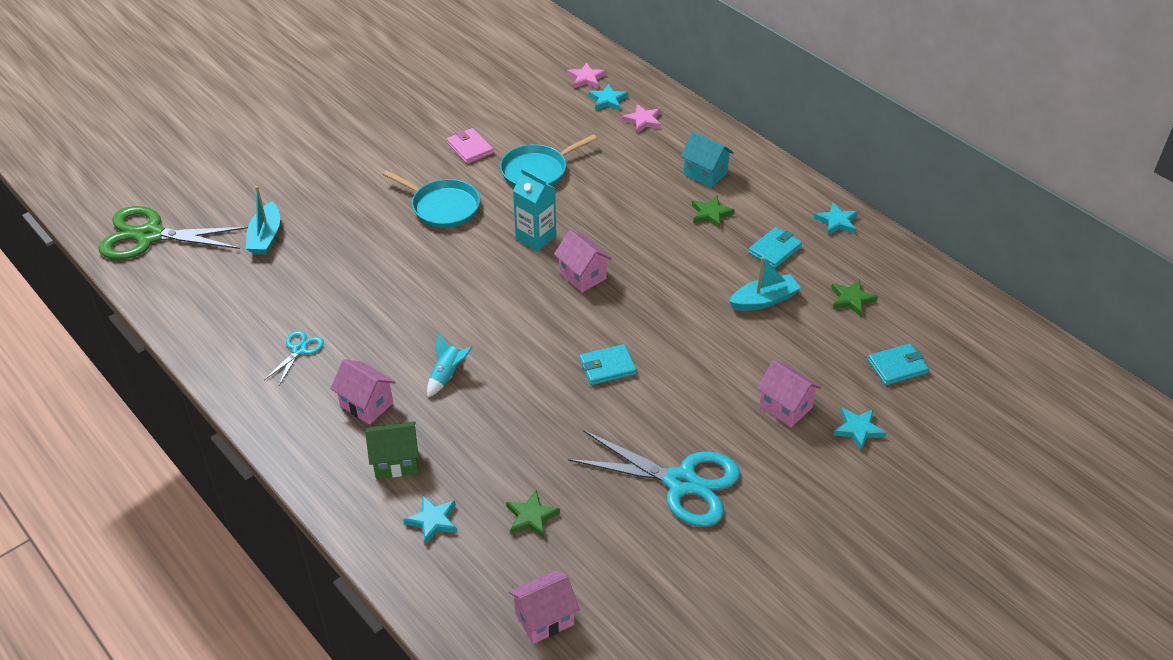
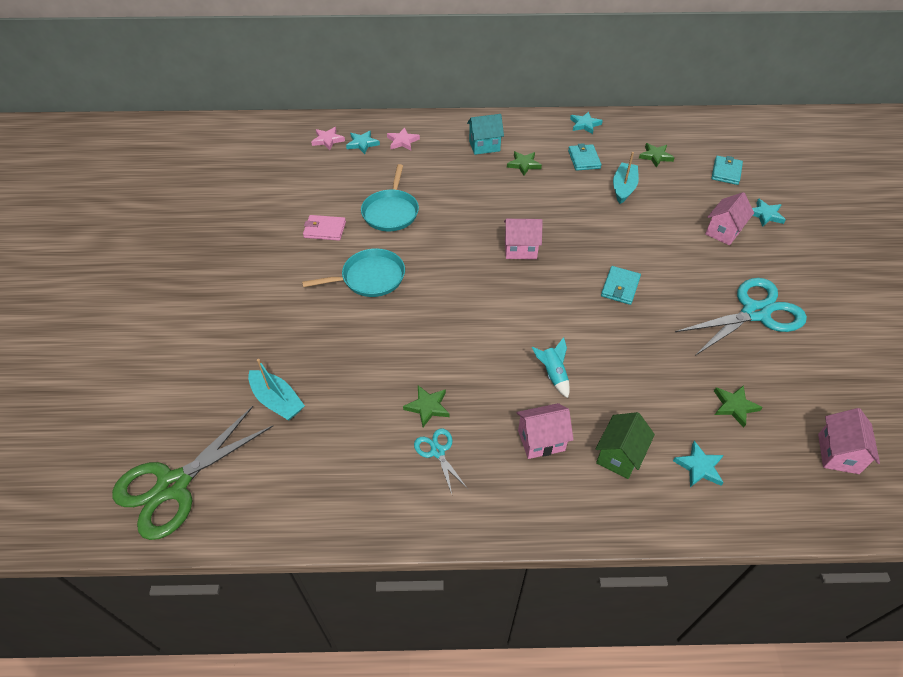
camera: 50 degrees left, 5 degrees up
turquoise carton [513,168,556,252] -> none
pink house [757,360,821,427] -> pink house turned 45 degrees counterclockwise [705,192,754,245]
none -> green star [403,385,450,427]

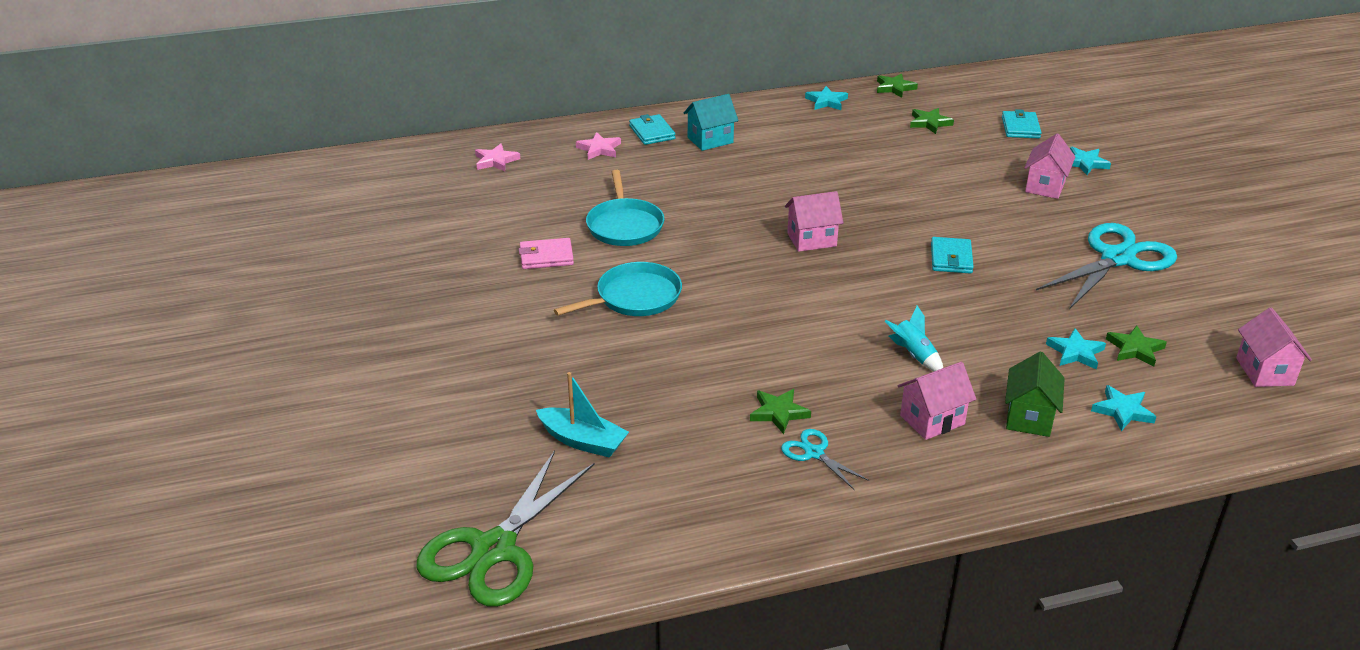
camera: 15 degrees left, 15 degrees down
turquoise star [346,130,380,154] -> turquoise star moved to [1046,328,1106,370]
green star [507,151,542,176] -> green star moved to [877,73,918,98]
turquoise wallet [568,143,601,171] -> turquoise wallet moved to [629,114,675,145]
turquoise boat [613,152,639,204] -> none

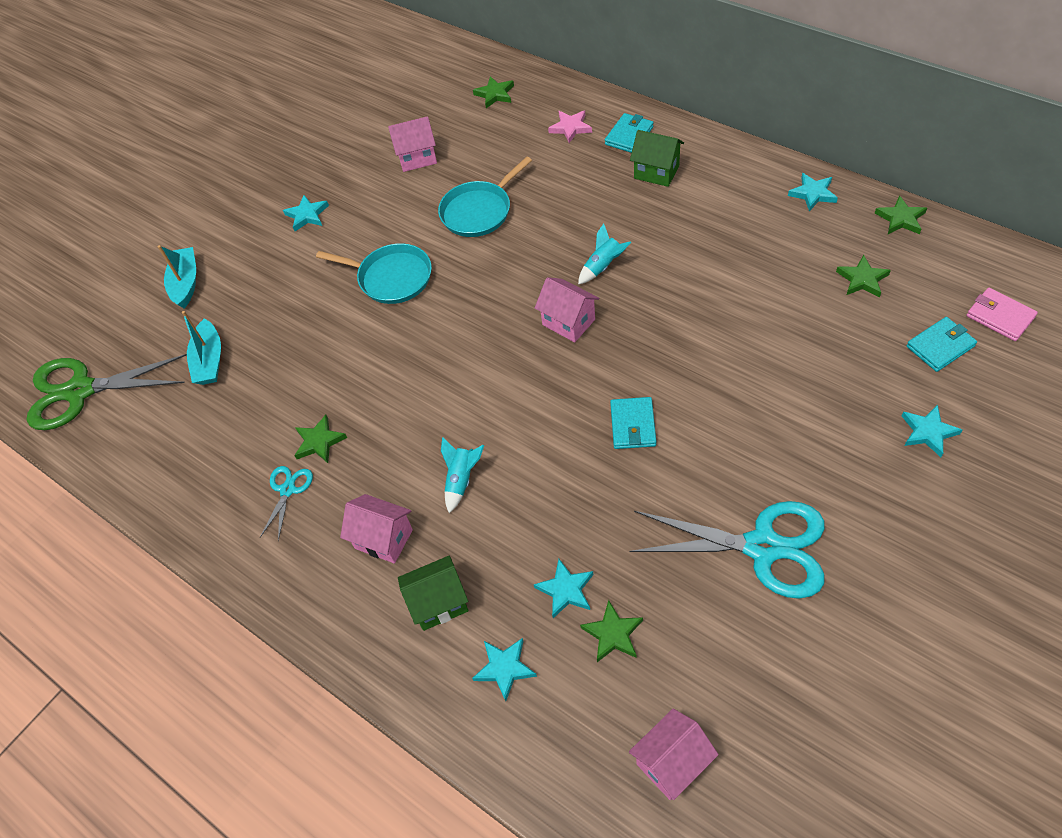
camera: 60 degrees right, 20 degrees up
pink star [475,144,520,172] -> green star [473,76,514,108]
pink wallet [519,238,574,269] -> pink wallet moved to [967,288,1038,341]
turquoise house [684,94,738,151] -> green house [630,130,684,187]
turquoise wallet [931,237,974,274] -> turquoise wallet turned 60 degrees counterclockwise [610,397,657,449]
pink house [1024,134,1075,199] -> pink house moved to [388,116,437,172]
none -> turquoise boat [158,245,196,308]
none -> turquoise star [283,195,329,231]
none -> turquoise rocket [578,223,631,284]

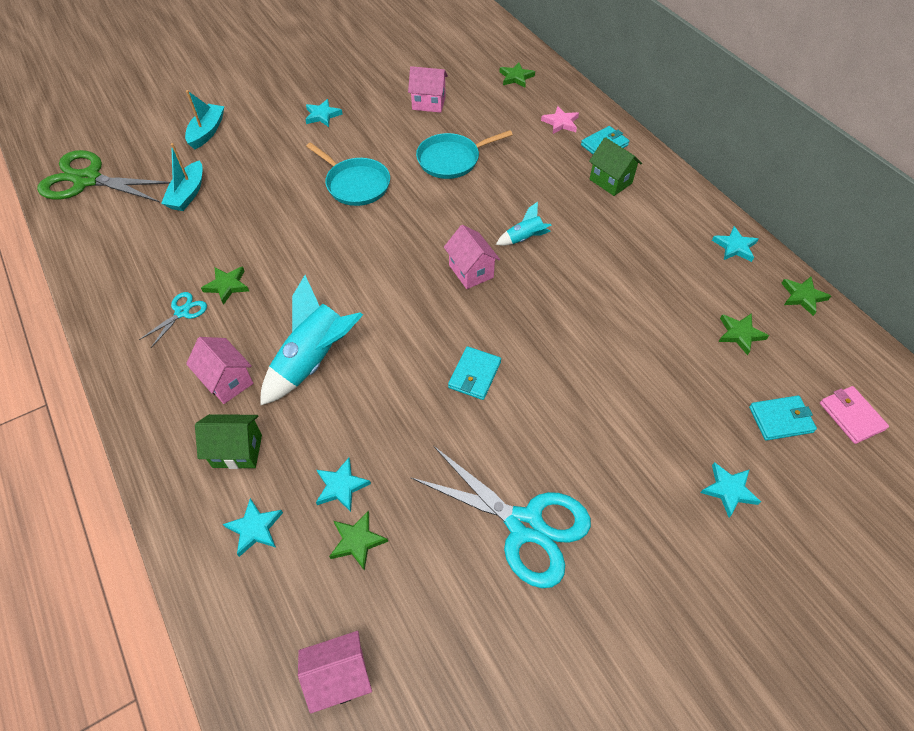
camera: 15 degrees right, 0 degrees up
turquoise rocket [441,437,484,513] -> turquoise rocket [260,275,363,406], size x1.99

